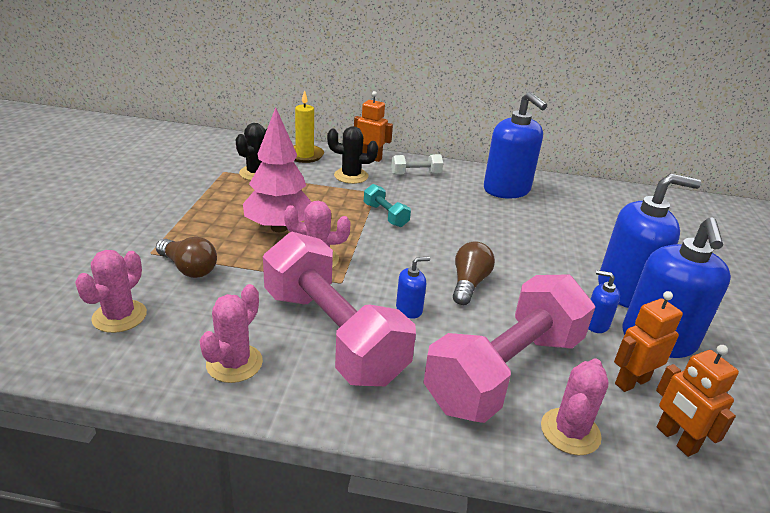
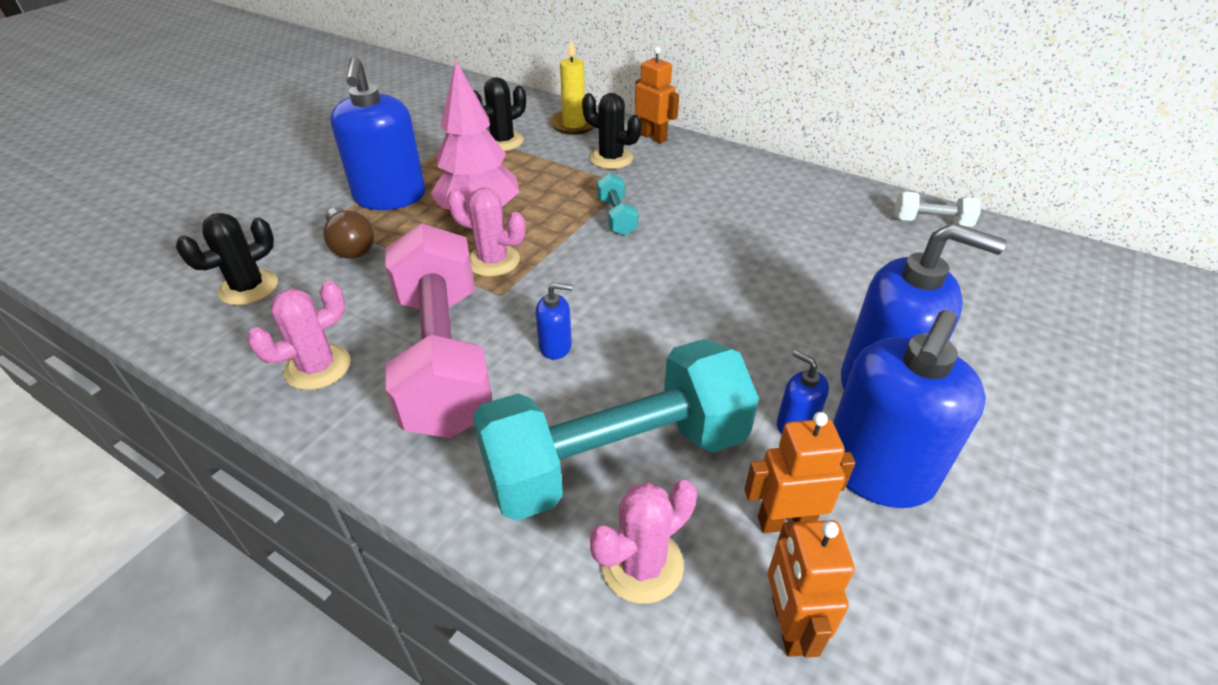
camera: 25 degrees right, 10 degrees up
pink cactus [75,250,147,333] -> black cactus [176,213,278,305]
white dumbbell [391,154,443,175] -> white dumbbell moved to [894,191,981,227]
pink dumbbell [423,274,595,423] -> turquoise dumbbell [473,339,759,521]
brown light bulb [453,241,495,305] -> none
blue soap dispenser [484,92,547,199] -> blue soap dispenser moved to [330,57,426,210]

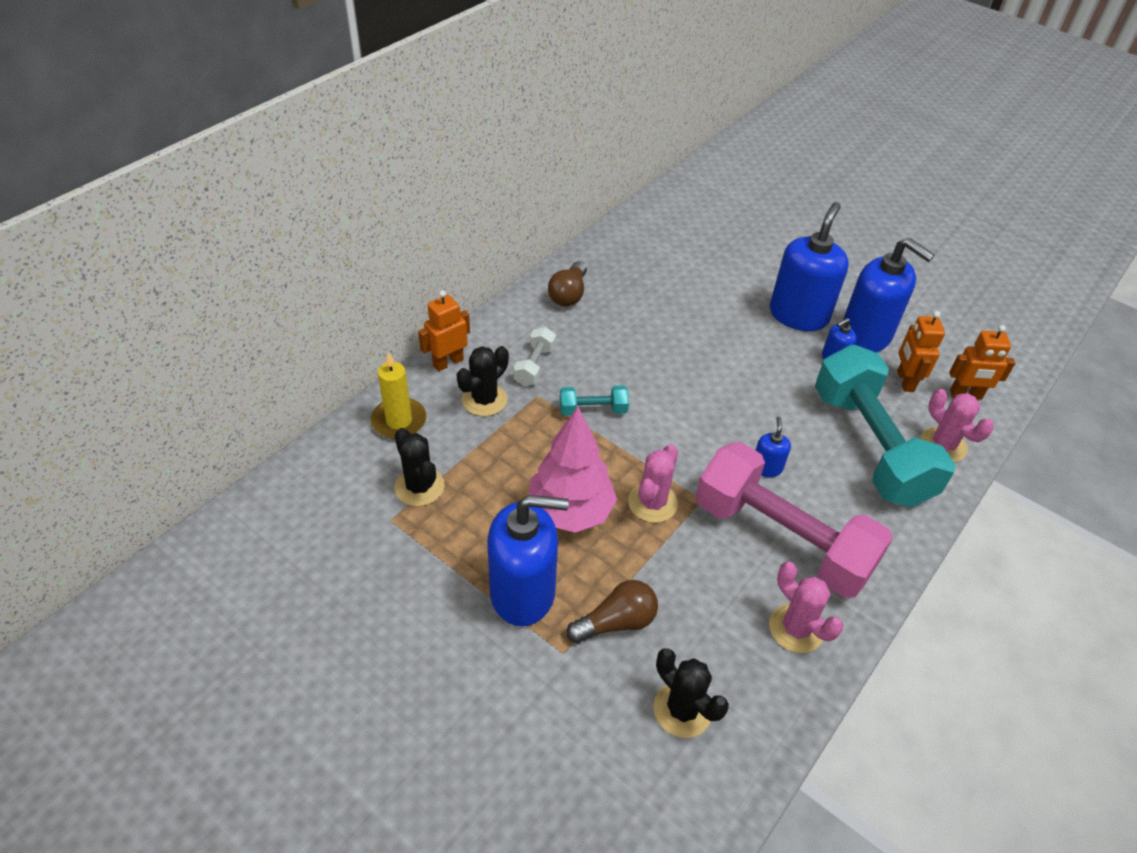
camera: 85 degrees left, 5 degrees up
pink dumbbell [385,223,492,438] -> pink dumbbell turned 45 degrees clockwise [695,442,893,598]
white dumbbell [894,191,981,227] -> white dumbbell moved to [513,327,556,386]
none -> brown light bulb [548,261,587,307]

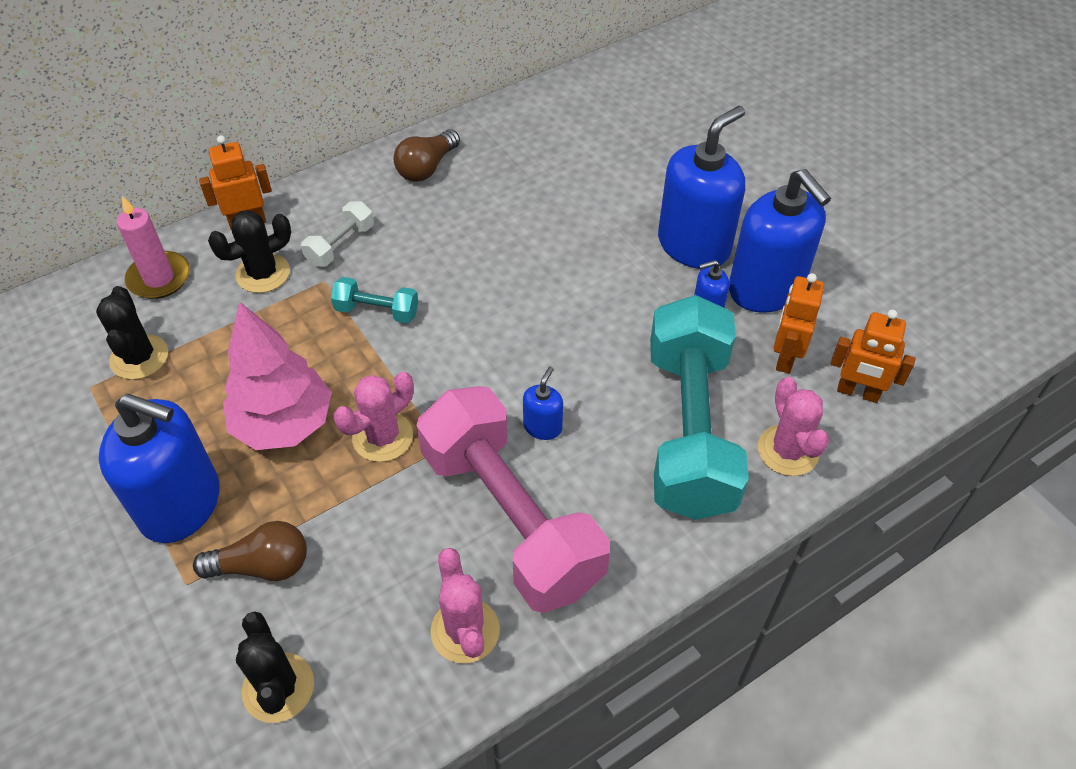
camera: 20 degrees right, 5 degrees up
yellow candle [371,352,426,439] -> pink candle [117,196,190,299]

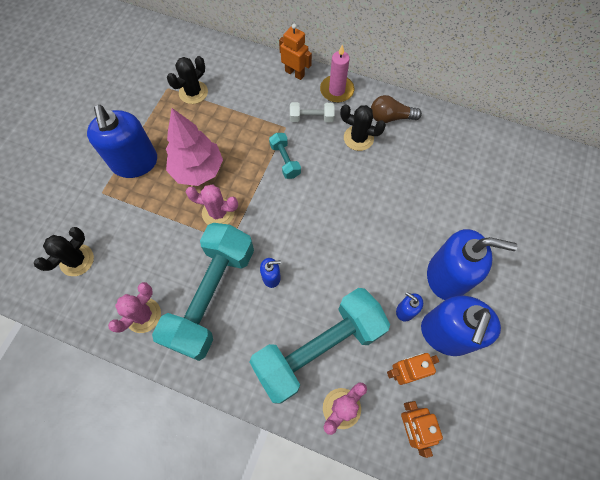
camera: 55 degrees right, 15 degrees up
pink candle [117,196,190,299] -> pink candle moved to [320,45,354,103]
brown light bulb [193,521,307,581] -> none
black cactus [208,210,291,293] -> black cactus moved to [340,104,386,151]
pink dumbbell [417,386,610,613] -> turquoise dumbbell [152,223,254,361]

